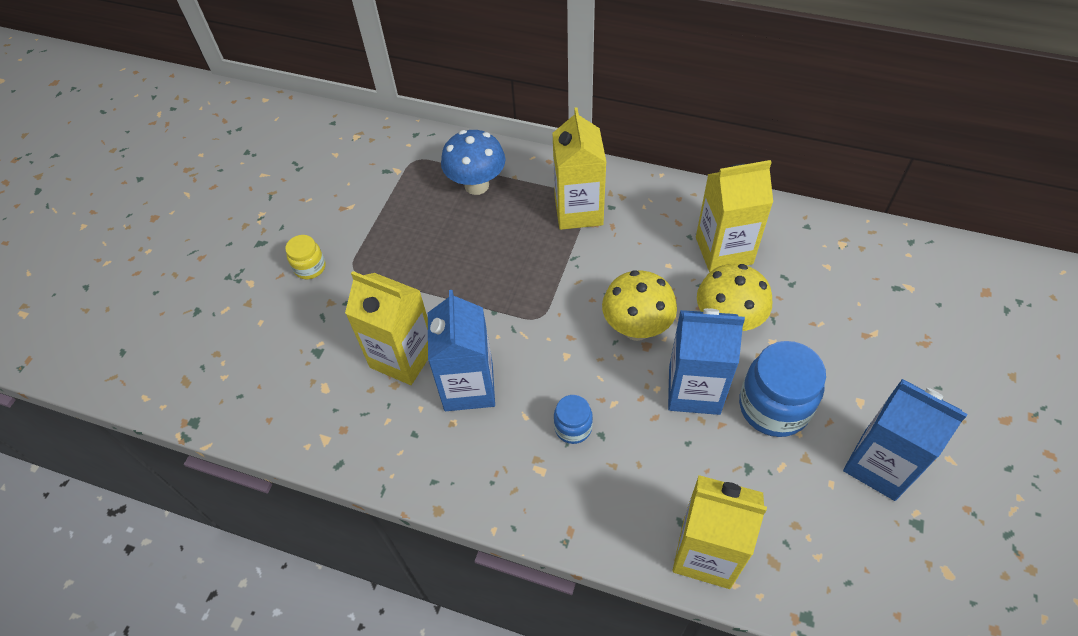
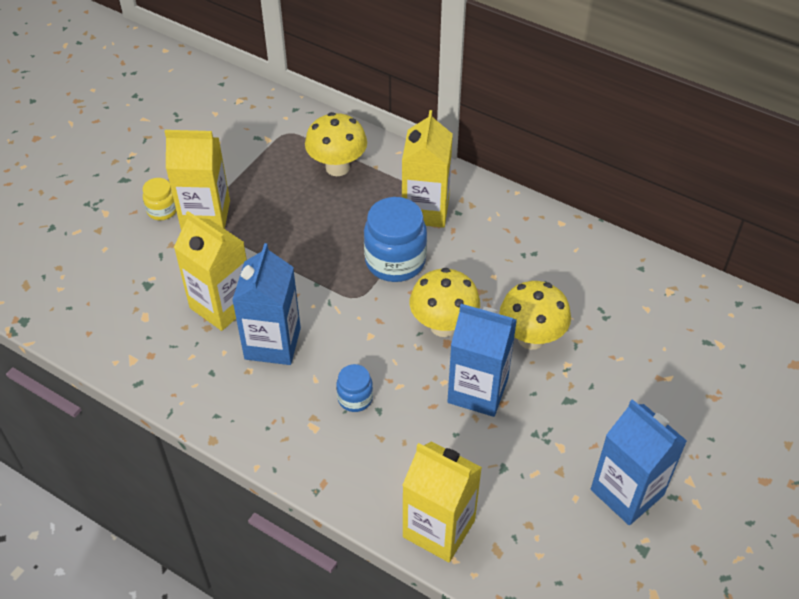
camera: 10 degrees right, 5 degrees down
blue mushroom [441,130,505,195] -> yellow mushroom [305,112,367,176]
yellow carton [696,160,773,272] -> yellow carton moved to [165,130,230,230]
blue jar [739,341,826,437] -> blue jar moved to [364,197,427,282]

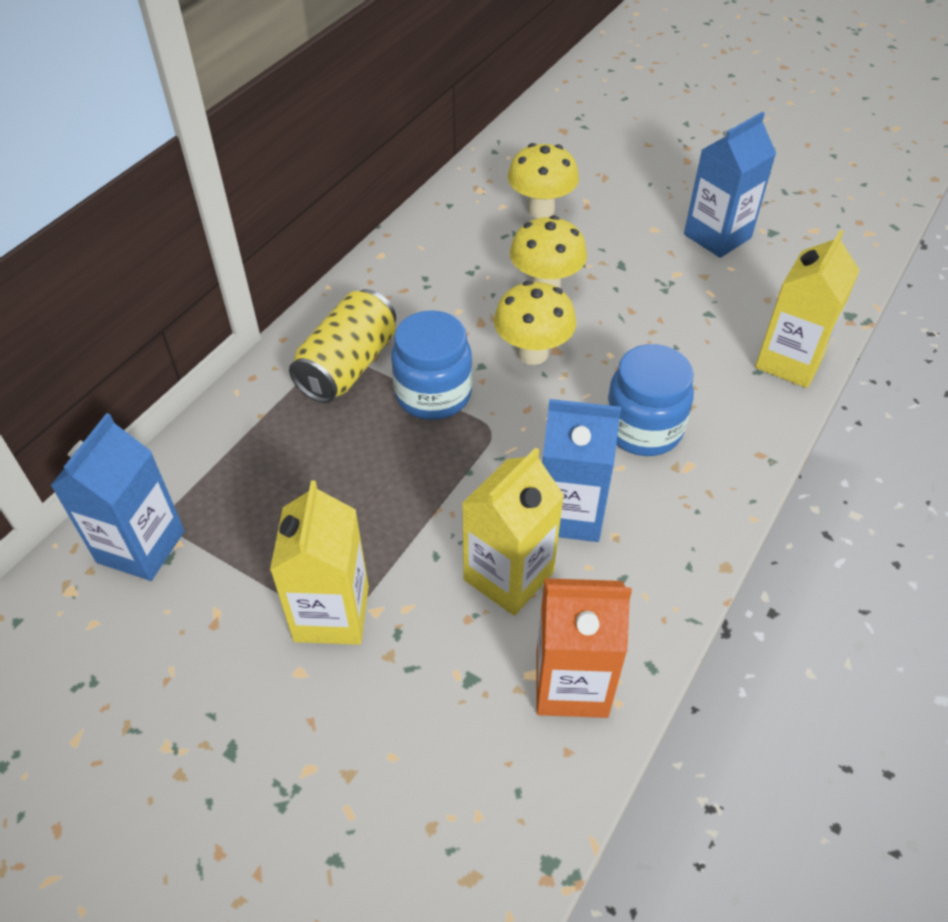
camera: 90 degrees left, 0 degrees up
yellow jar [143,178,176,220] -> none
yellow mushroom [305,112,367,176] -> yellow mushroom moved to [508,143,579,218]
blue jar [336,364,373,412] -> blue jar [606,344,694,456], size x1.90
yellow carton [402,110,453,228] -> yellow can [289,289,396,403]
blue carton [447,304,517,417] -> blue carton moved to [50,413,185,581]
none -> orange carton [536,578,632,718]

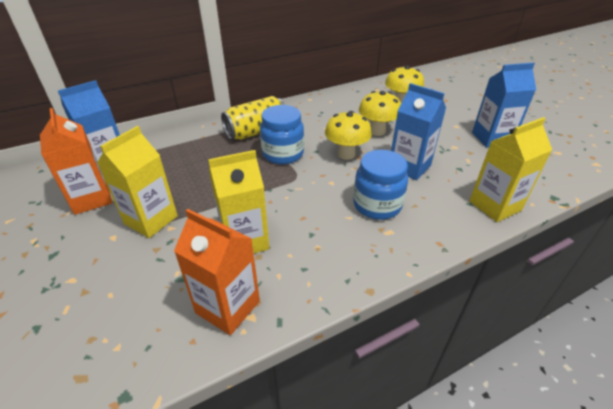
camera: 30 degrees right, 10 degrees down
blue carton [542,399,621,542] -> blue carton moved to [391,83,446,180]
none -> orange carton [40,108,113,215]

